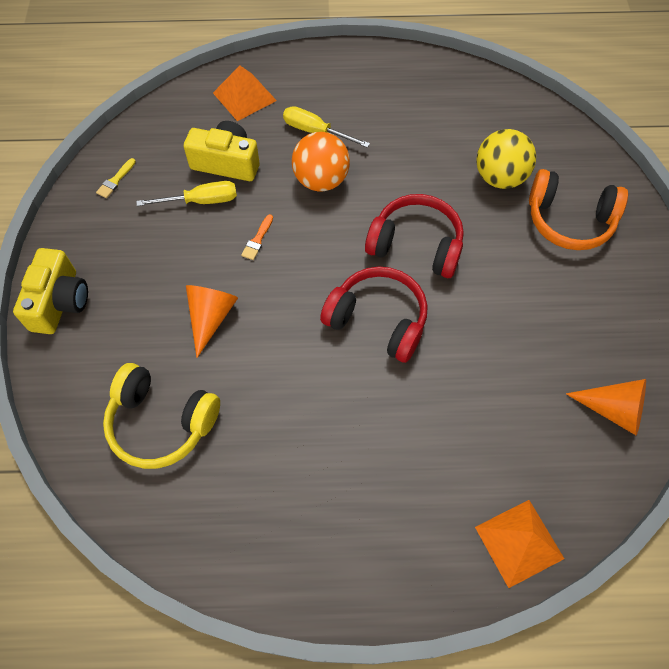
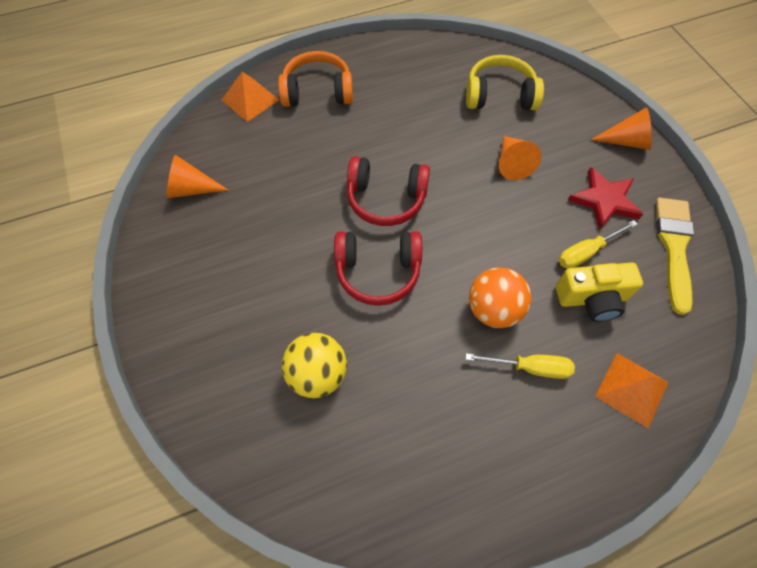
camera: 160 degrees right, 0 degrees up
yellow camera [13,248,88,334] -> orange cone [591,107,652,150]
yellow brush [96,158,136,198] -> yellow brush [656,198,694,315], size x2.50
orange brush [241,214,273,260] -> none
orange headphones [529,169,628,250] -> orange headphones moved to [278,51,353,107]
none -> red star [568,167,643,230]

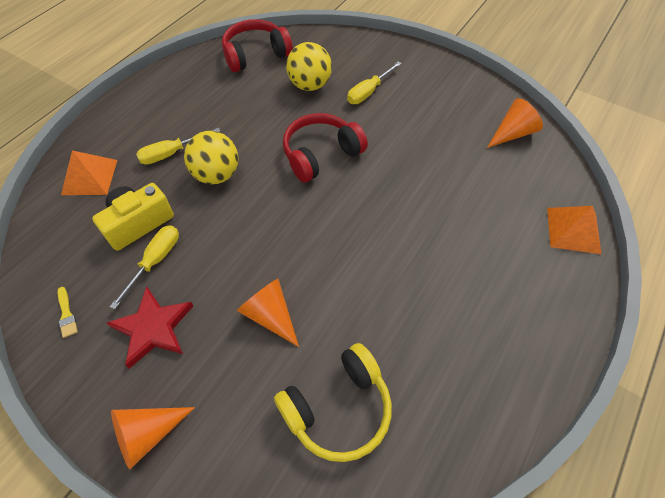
camera: 145 degrees right, 5 degrees down
orange headphones [278,51,353,107] -> none
red headphones [347,156,430,226] -> red headphones moved to [222,19,293,72]
orange ball [469,267,531,328] -> yellow ball [184,131,238,184]
yellow brush [656,198,694,315] -> yellow brush [57,287,78,338], size x0.40
none -> yellow screwdriver [347,62,402,104]

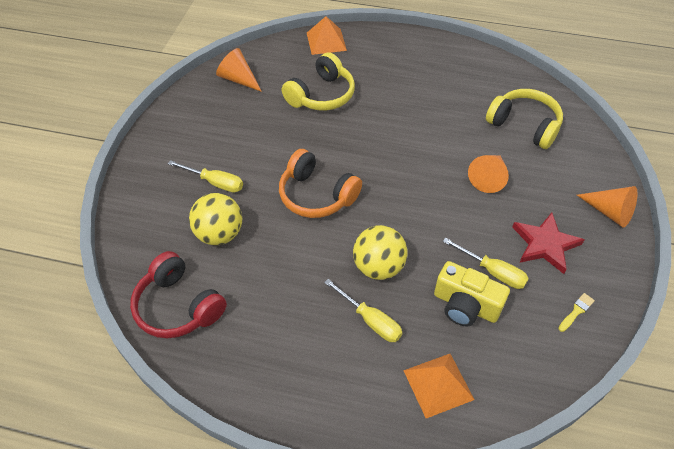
camera: 110 degrees left, 5 degrees down
yellow screwdriver [110,225,179,309] -> yellow screwdriver turned 150 degrees counterclockwise [443,238,529,289]
red headphones [283,113,368,183] -> orange headphones [279,149,362,218]
none -> yellow headphones [282,52,355,111]

